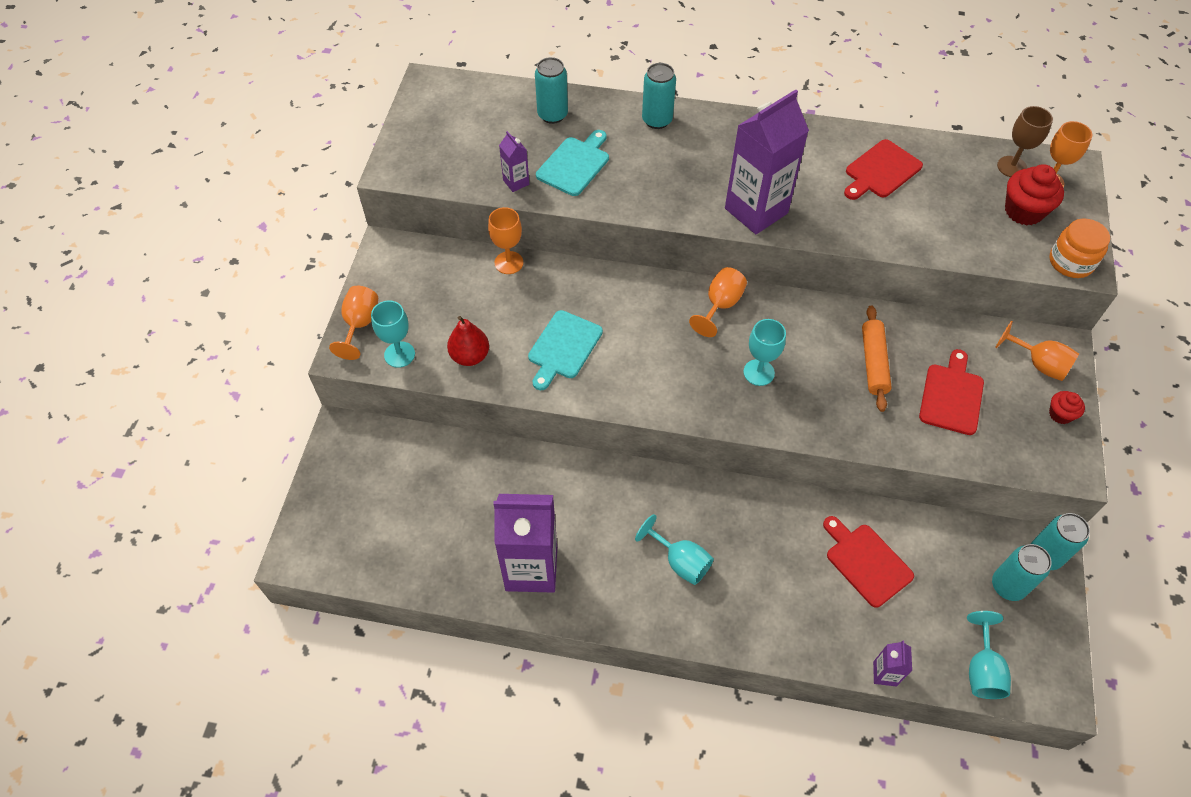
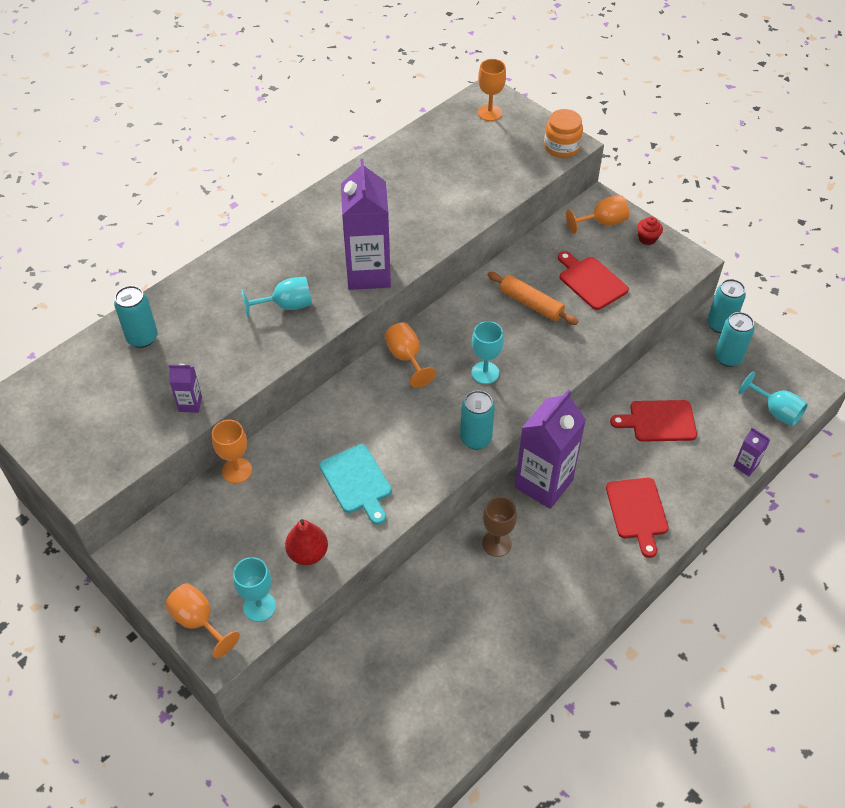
camera: 55 degrees left, 5 degrees down
purple carton [493,494,557,593] -> purple carton moved to [515,389,586,509]
turquoise cutting board [536,130,609,196] -> none
turquoise goblet [635,514,714,585] -> turquoise goblet moved to [241,277,312,318]
turquoise can [642,63,676,129] -> turquoise can moved to [460,390,495,449]
red cutting board [844,139,923,200] -> red cutting board moved to [606,478,669,558]
brown goblet [997,106,1053,177] -> brown goblet moved to [482,496,517,557]
red cupcake [1005,164,1064,226] -> none

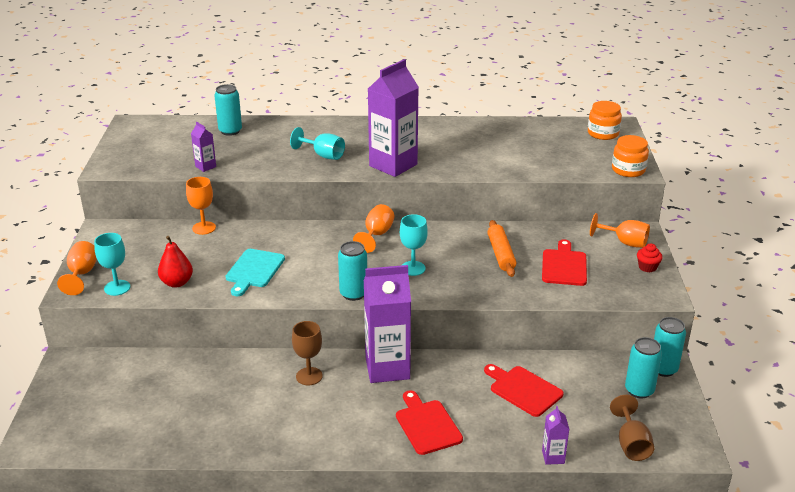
camera: 45 degrees right, 20 degrees down
orange goblet [478,59,506,121] -> orange jar [588,101,622,140]
red cutting board [606,478,669,558] -> red cutting board turned 120 degrees clockwise [396,390,463,455]
turquoise goblet [739,371,808,427] -> brown goblet [610,395,654,461]

